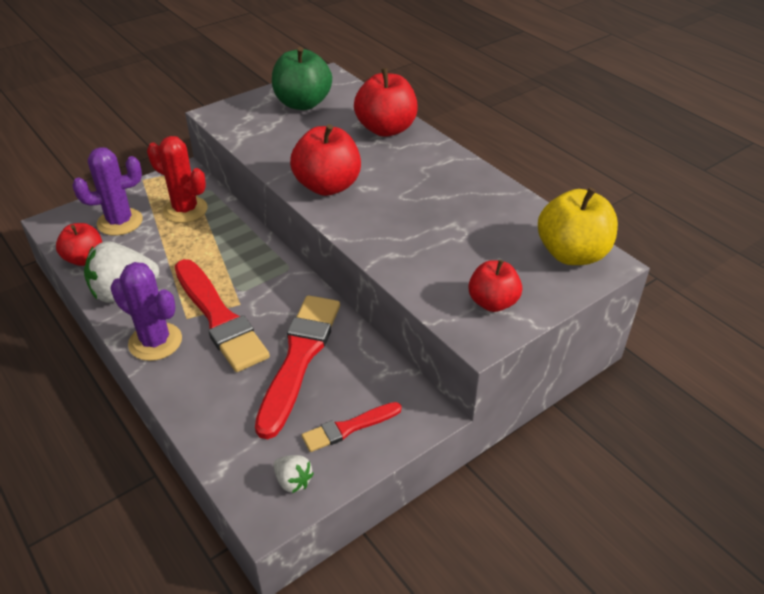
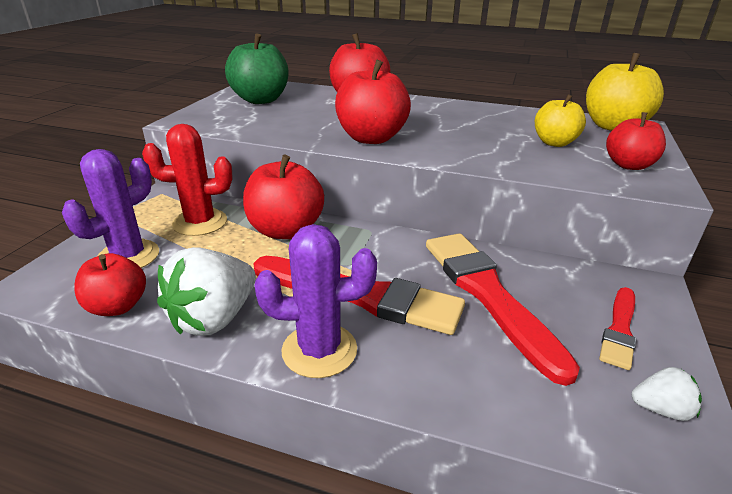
camera: 35 degrees left, 10 degrees down
none -> red apple [243,155,324,239]
none -> yellow apple [535,94,586,147]

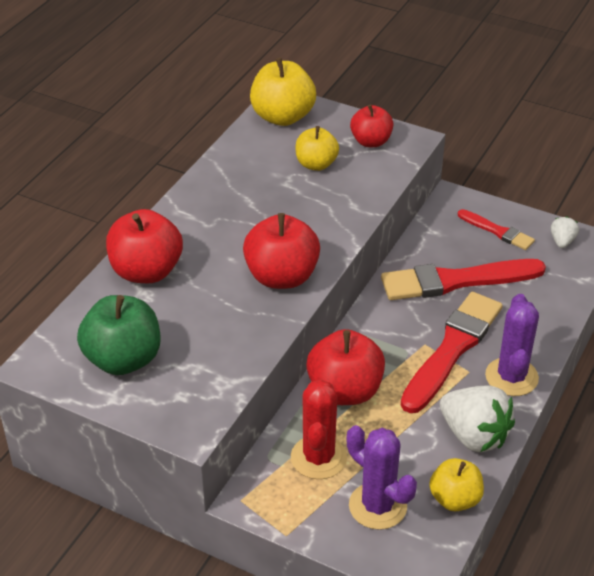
camera: 80 degrees left, 10 degrees up
red apple [74,253,146,316] -> yellow apple [429,458,484,511]

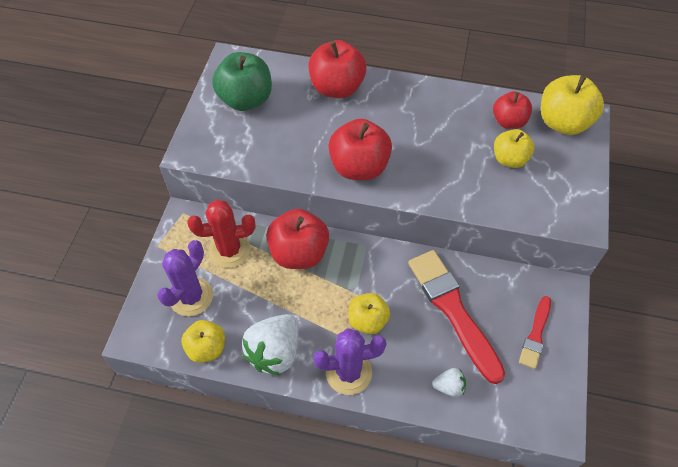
camera: 75 degrees right, 15 degrees up
red apple [350,104,393,147] -> red apple moved to [493,91,532,129]
red brush [401,292,503,413] -> yellow apple [349,293,390,334]
white strawberry [551,216,579,248] -> white strawberry moved to [432,368,466,397]

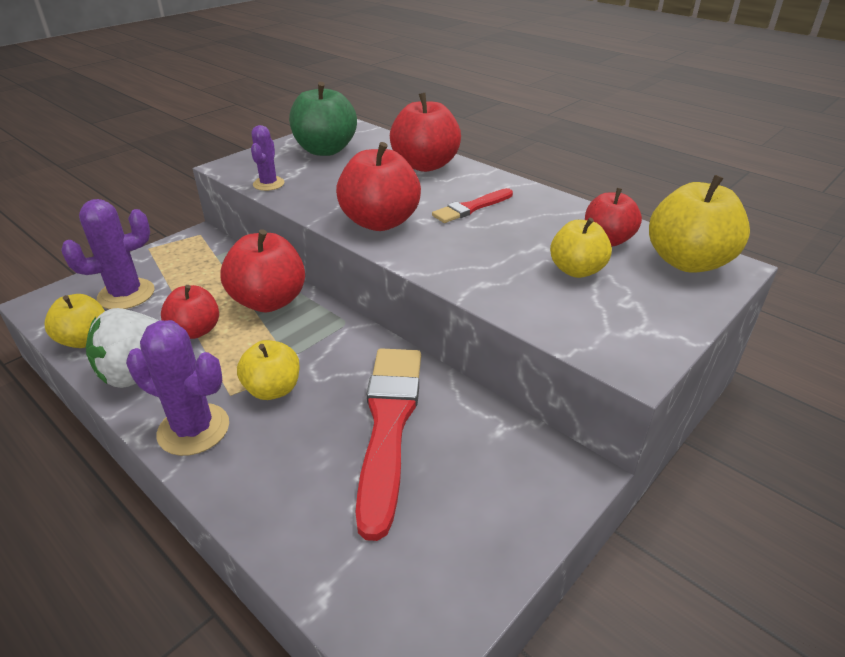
camera: 30 degrees right, 20 degrees down
red cactus [187,200,256,268] -> none
white strawberry [432,368,466,397] -> none
red brush [519,296,551,369] -> red brush moved to [432,188,513,223]
none -> red apple [161,285,219,339]
none -> purple cactus [251,125,284,191]

